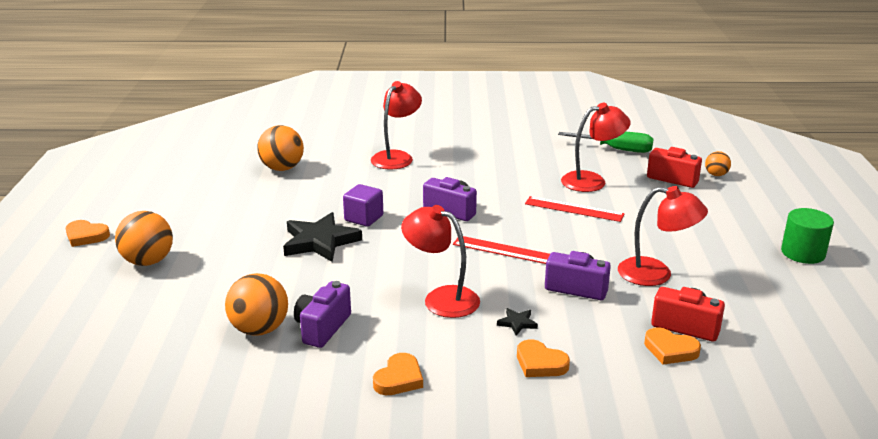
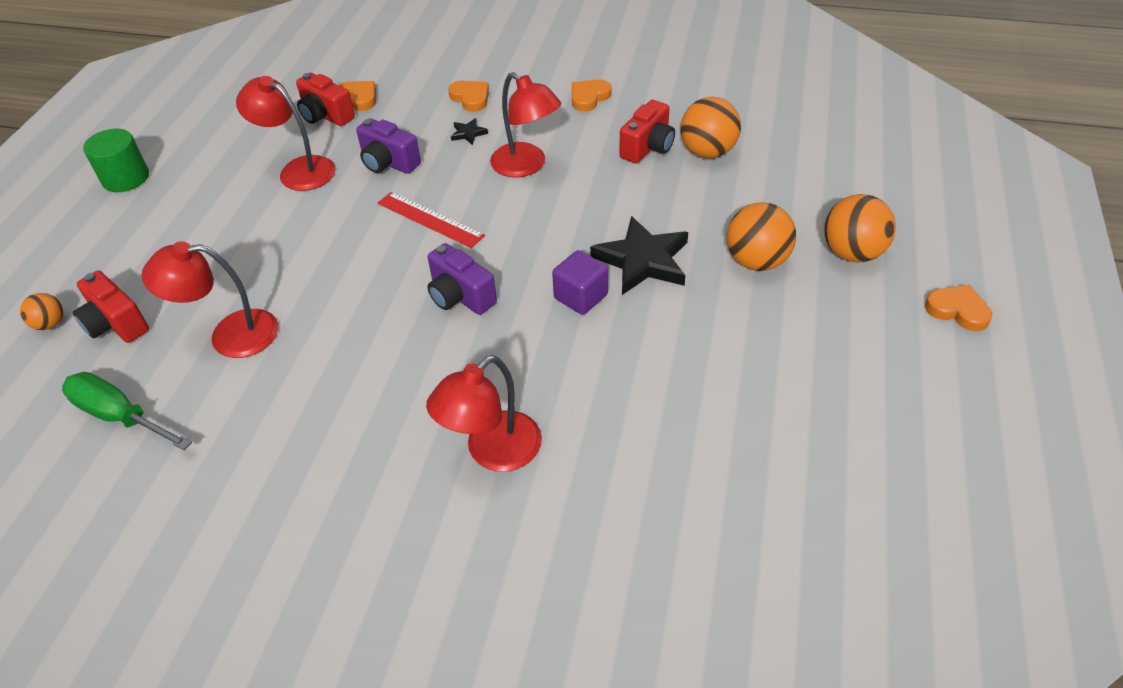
camera: 165 degrees left, 20 degrees up
orange ball [257,125,304,171] -> orange ball moved to [726,202,796,271]
purple camera [294,281,351,348] -> red camera [619,100,675,163]
red ruler [525,196,625,222] -> none

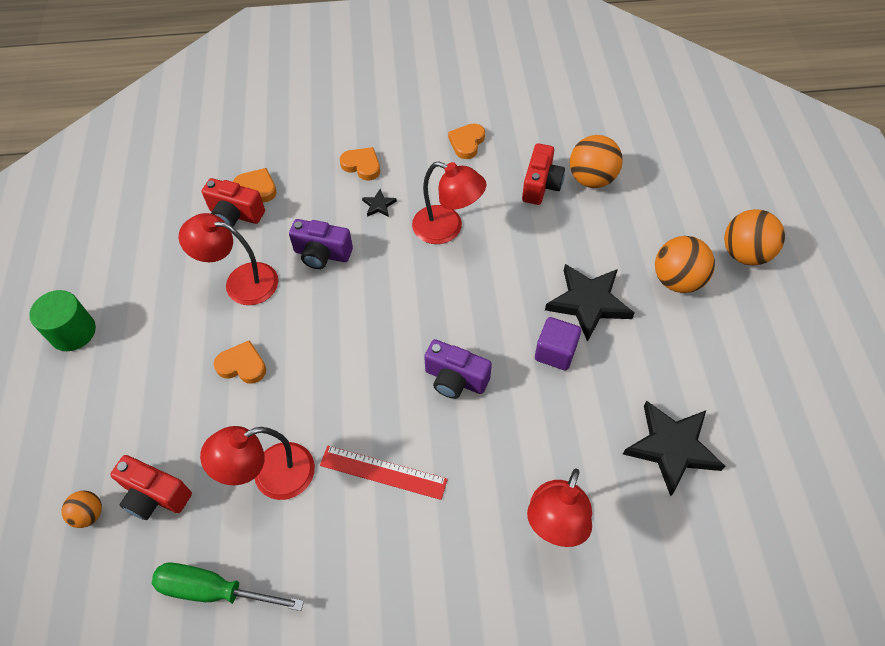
camera: 20 degrees left, 10 degrees up
red ruler [378,192,485,248] -> red ruler moved to [320,446,448,500]
orange heart [925,285,992,331] -> orange heart moved to [214,340,266,384]
none -> black star [623,401,725,496]

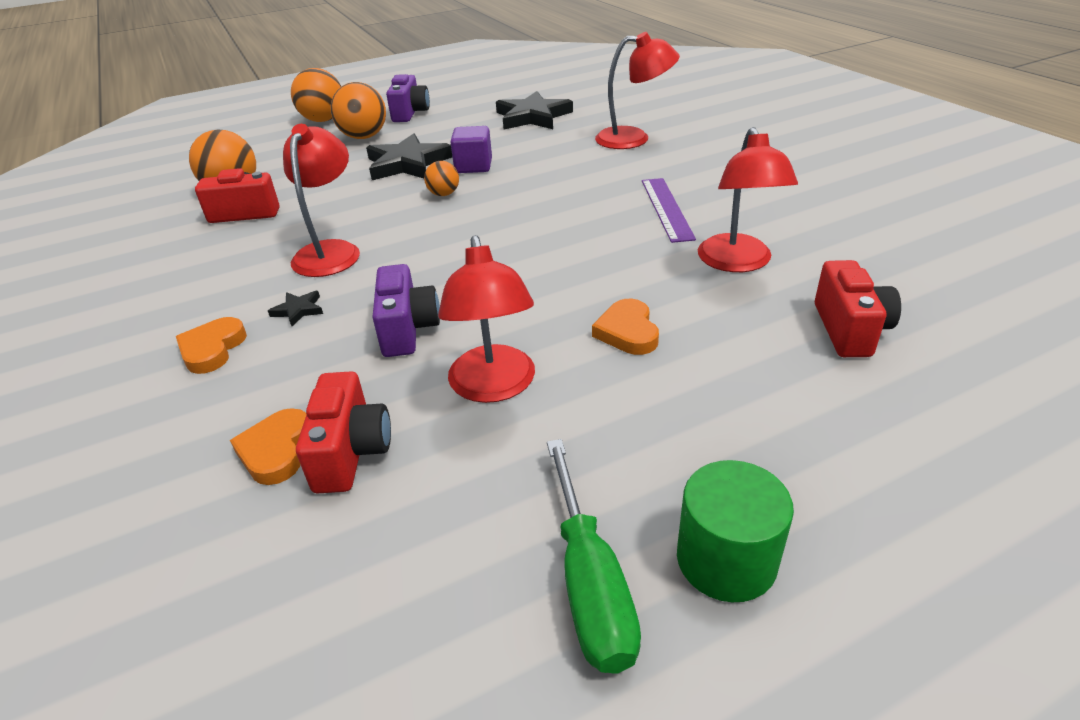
camera: 110 degrees left, 20 degrees down
orange ball [62,491,102,528] -> orange ball moved to [424,161,459,196]
green screwdriver [152,563,304,611] -> green screwdriver moved to [547,439,641,674]
red lamp [200,426,315,500] -> red lamp turned 45 degrees clockwise [698,127,798,272]
red ruler [320,446,448,500] -> purple ruler [642,178,696,243]
purple camera [424,339,492,399] -> purple camera moved to [386,74,430,122]
orange heart [448,123,485,159] -> none

